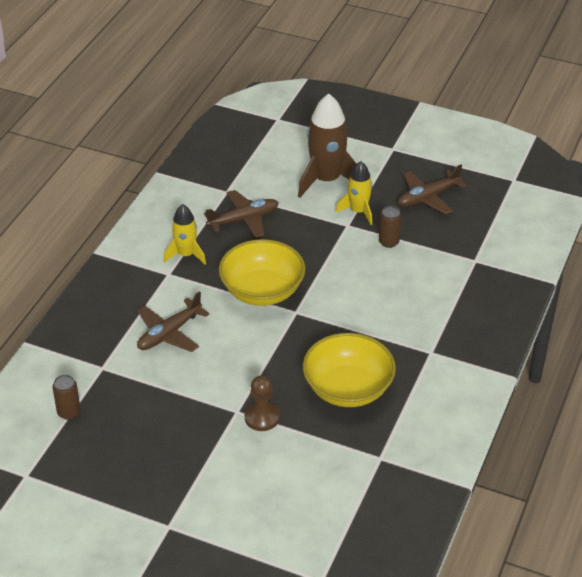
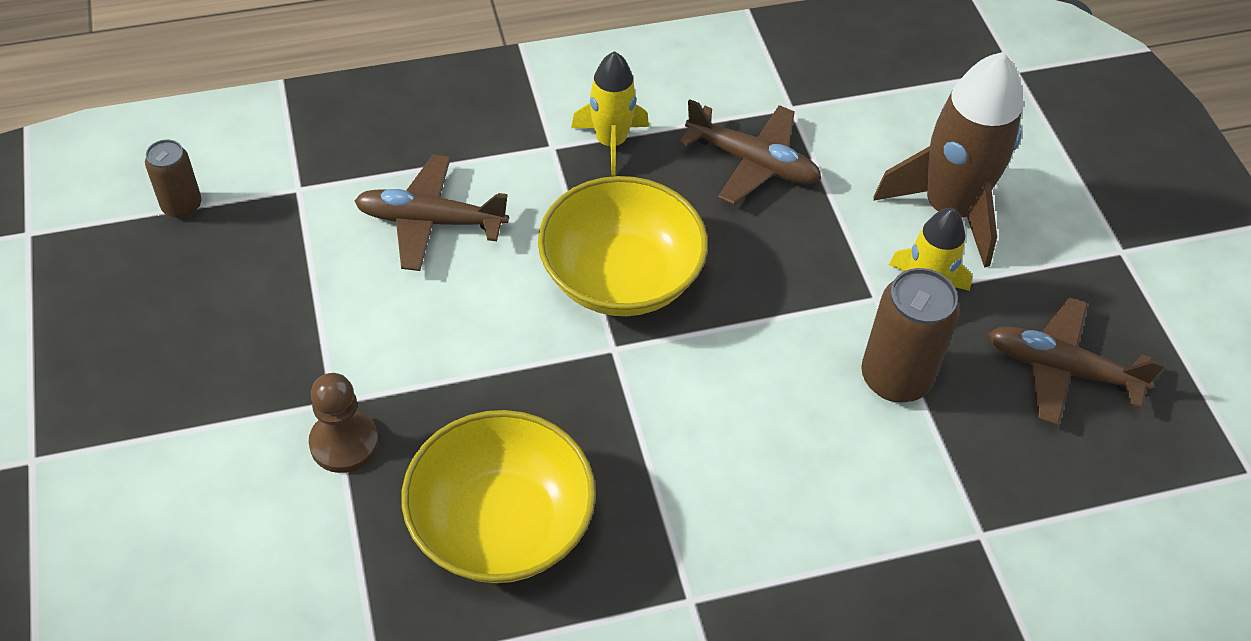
camera: 50 degrees right, 10 degrees up
brown can [379,206,401,248] -> brown can [861,268,960,402], size x1.67

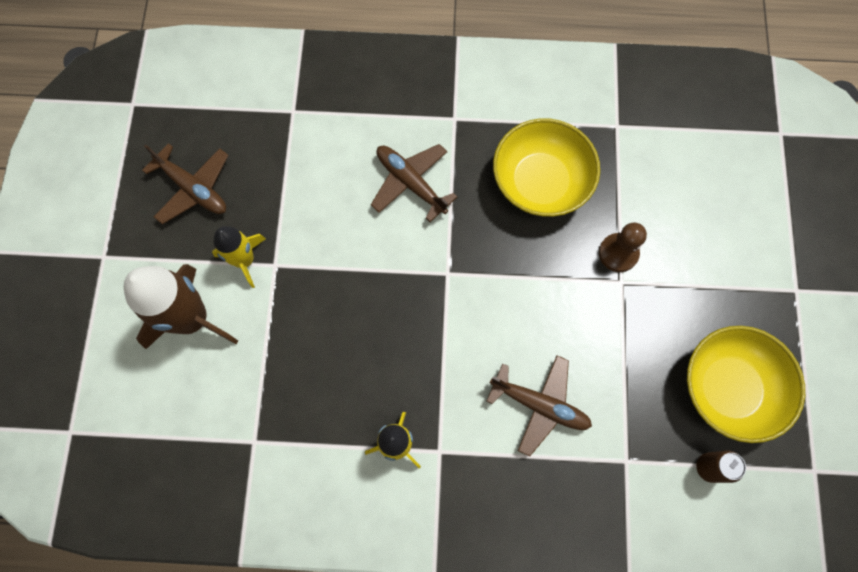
camera: 160 degrees left, 20 degrees up
yellow bowl [538,176,708,316] -> yellow bowl moved to [687,326,805,443]
brown plane [679,99,822,205] -> brown plane moved to [371,144,457,222]
brown can [861,268,960,402] -> none

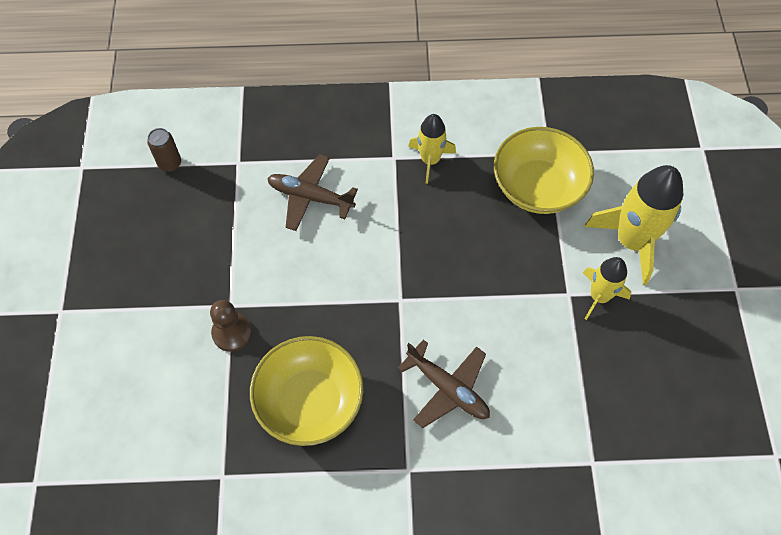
camera: 175 degrees right, 10 degrees down
brown rocket [124,264,238,349] -> yellow rocket [585,165,683,285]
brown plane [142,143,229,224] -> none
yellow bowl [687,326,805,443] -> yellow bowl moved to [494,127,594,214]

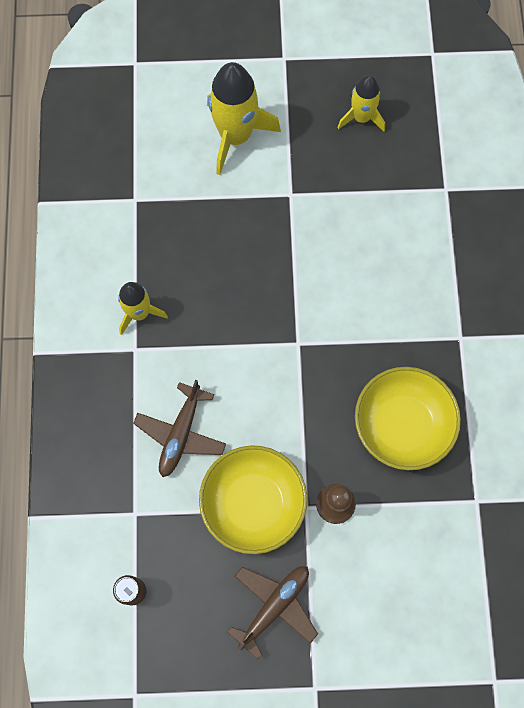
camera: 90 degrees left, 10 degrees up
brown plane [398,339,490,428] -> brown plane moved to [227,566,318,659]
yellow bowl [494,127,594,214] -> yellow bowl moved to [199,445,307,554]
yellow rocket [583,257,631,320] -> yellow rocket moved to [337,75,385,132]

